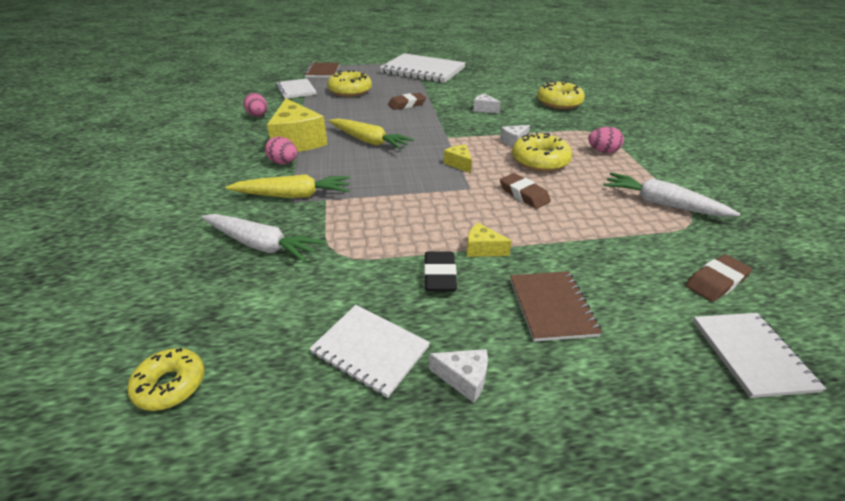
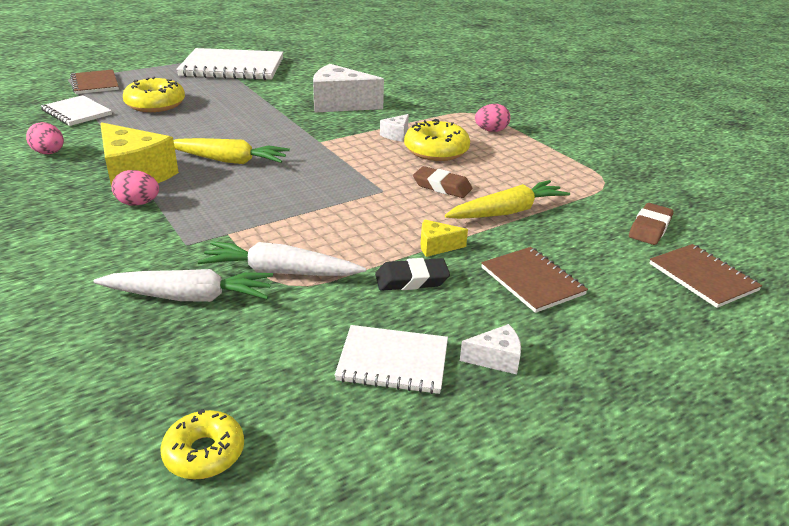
camera: 25 degrees left, 5 degrees down
yellow carrot [226,174,350,198] -> yellow carrot moved to [445,180,570,219]
brown eraser [388,93,426,110] -> none
black eraser [424,252,457,291] -> black eraser turned 75 degrees counterclockwise [375,258,450,291]
yellow cheese [444,145,472,173] -> none
white cheese [473,93,501,113] -> white cheese [313,64,384,113], size x2.18
yellow donut [537,81,585,109] -> none
white carrot [604,173,740,217] -> white carrot moved to [198,241,366,276]
white notebook [693,313,826,398] -> brown notebook [649,244,762,308]

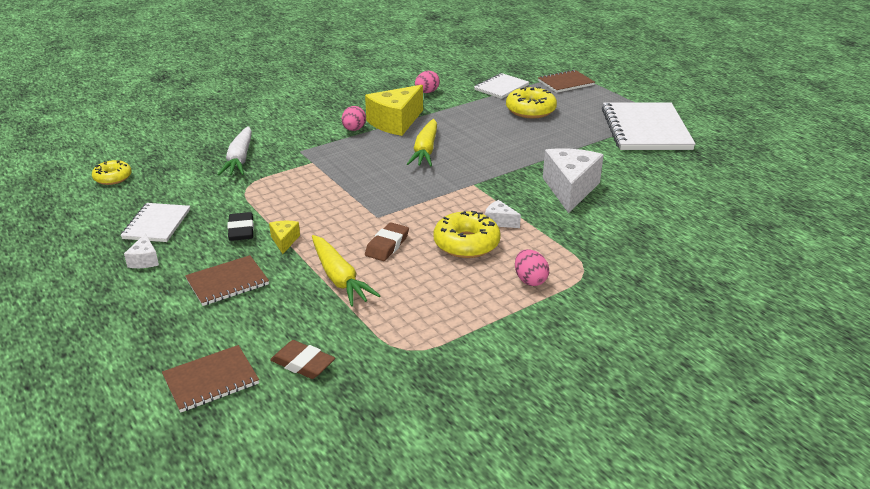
camera: 90 degrees right, 0 degrees up
white carrot [198,241,366,276] -> none

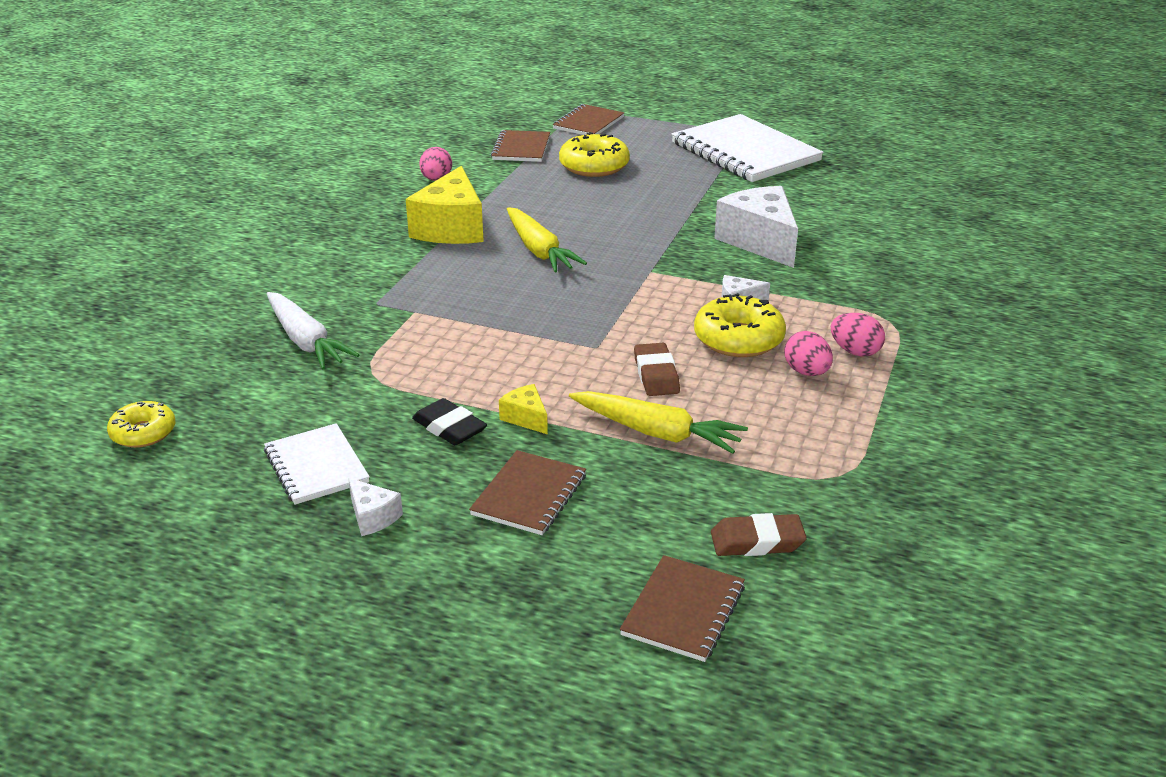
camera: 35 degrees left, 0 degrees up
pink egg [342,106,366,131] -> pink egg moved to [784,331,833,376]
white notebook [474,73,529,99] -> brown notebook [491,130,550,162]

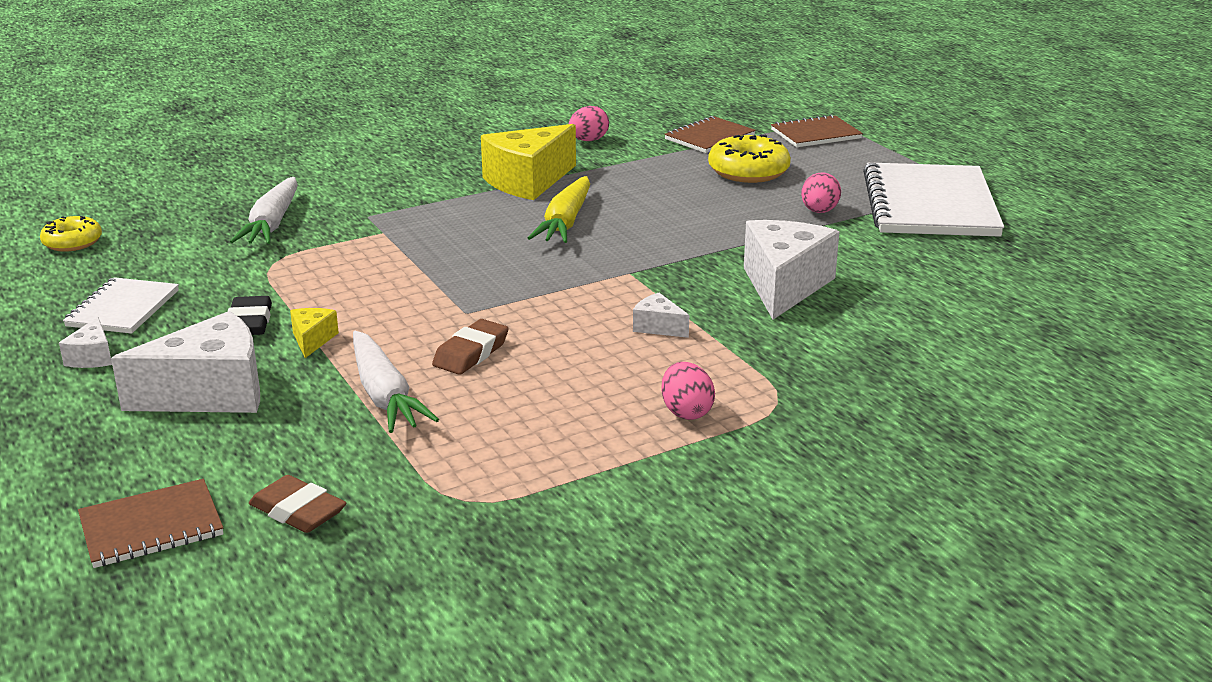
camera: 40 degrees right, 5 degrees down
brown notebook [469,450,586,535] -> white cheese [111,311,260,413]
yellow carrot [569,391,748,454] -> white carrot [353,331,439,433]
yellow donut [694,293,786,357] -> none
pink egg [784,331,833,376] -> pink egg moved to [801,173,841,213]

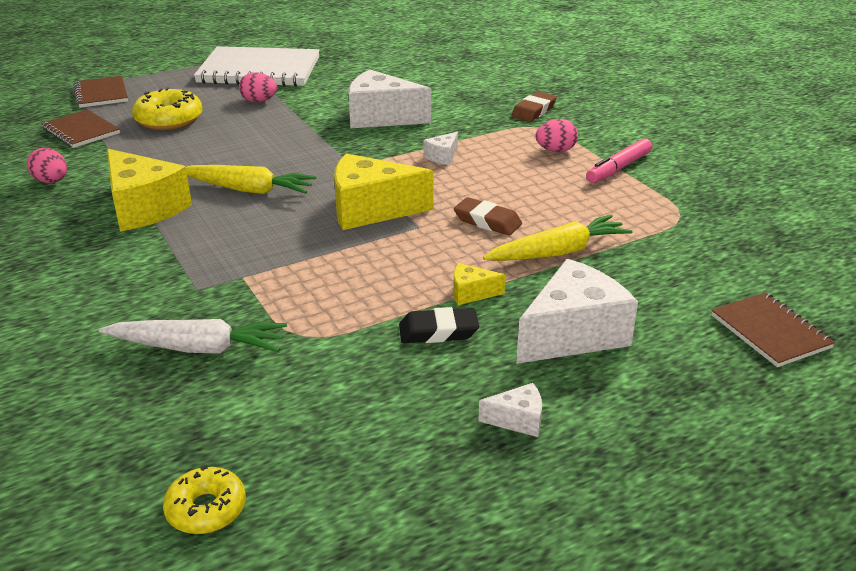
camera: 90 degrees left, 5 degrees up
white notebook [63,277,179,334] -> none
white cheese [111,311,260,413] -> white cheese turned 75 degrees clockwise [516,259,638,364]
brown eraser [249,475,347,533] -> brown eraser moved to [511,92,557,122]
white carrot [353,331,439,433] -> yellow carrot [483,215,632,261]
none -> yellow cheese [334,153,434,230]
none -> pink marker [586,138,652,183]

